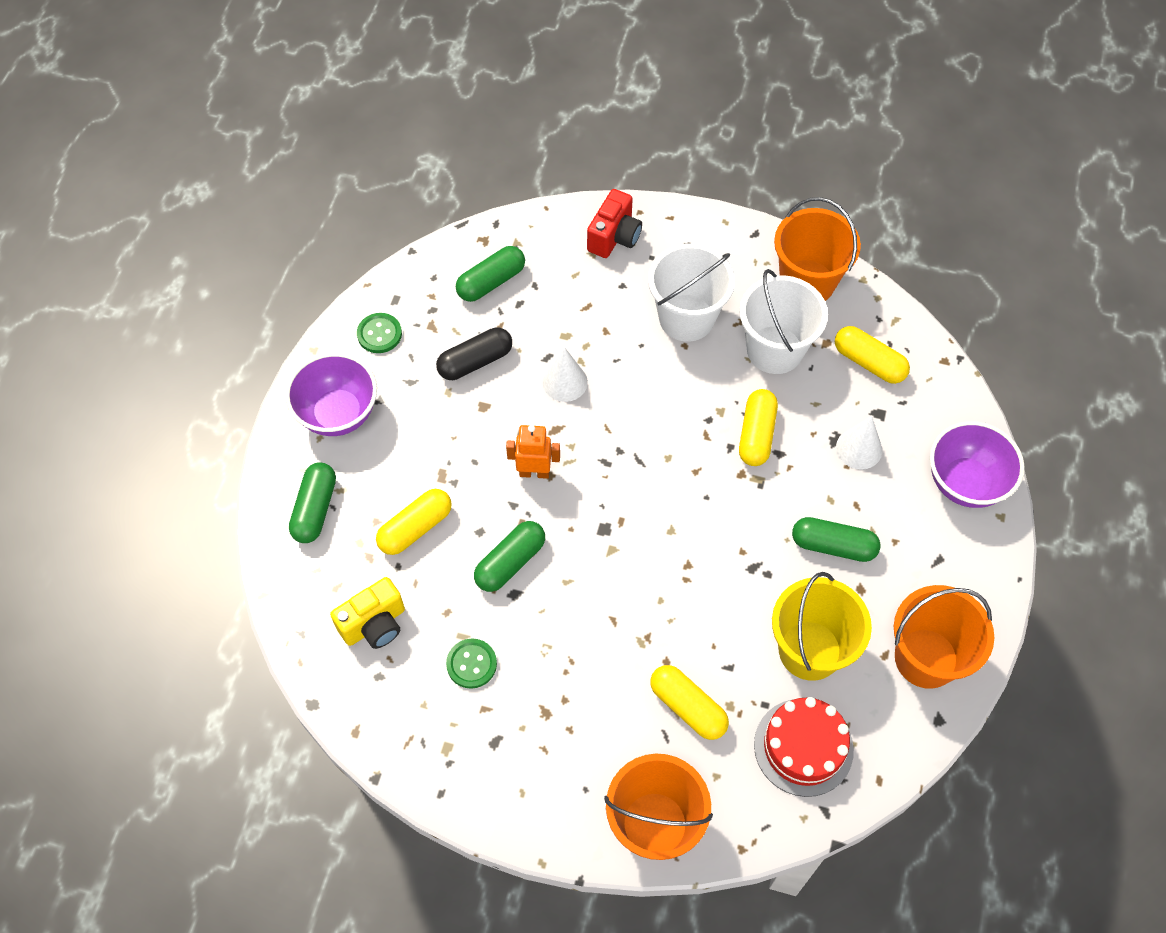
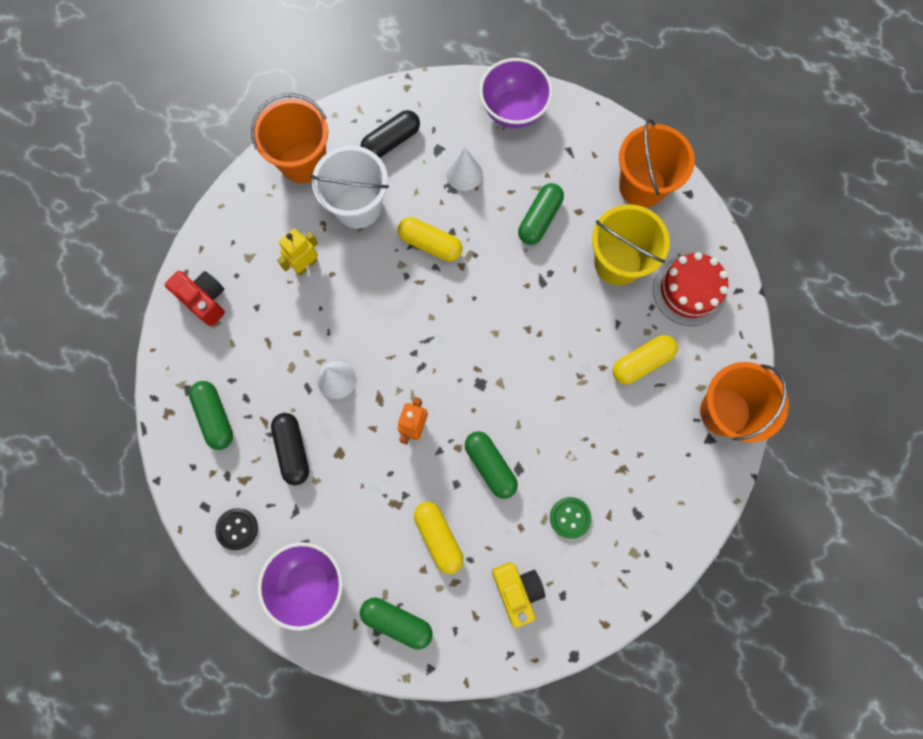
camera: 75 degrees left, 15 degrees up
green button [357,313,402,353] -> black button [215,508,258,550]
white bucket [648,243,735,342] -> yellow robot [277,229,318,276]
yellow capsule [835,326,910,384] -> black capsule [361,110,420,158]

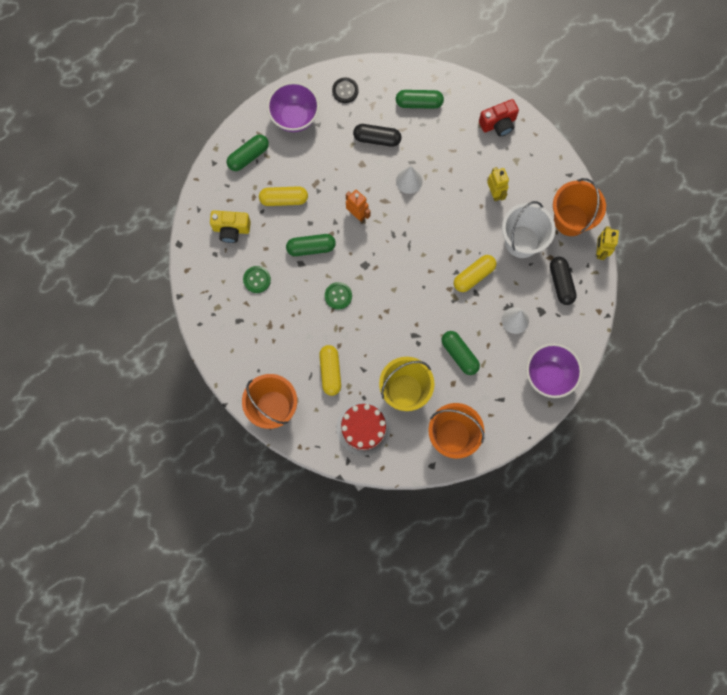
camera: 115 degrees right, 0 degrees up
none -> green button [325,282,352,310]
none -> yellow robot [596,226,619,260]

